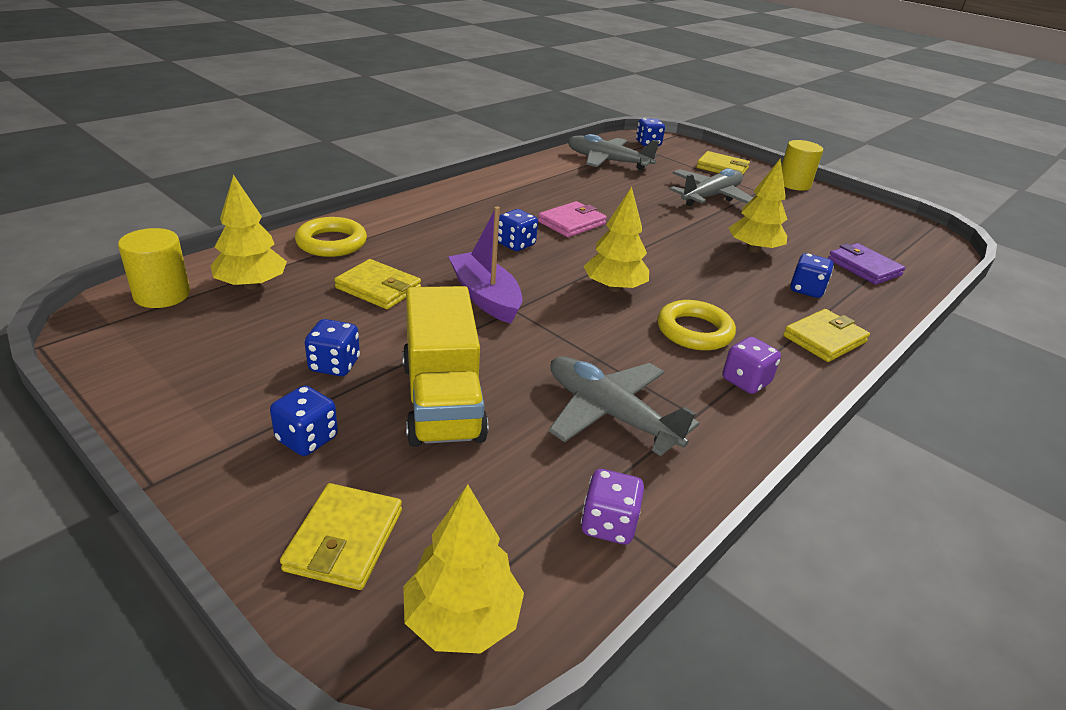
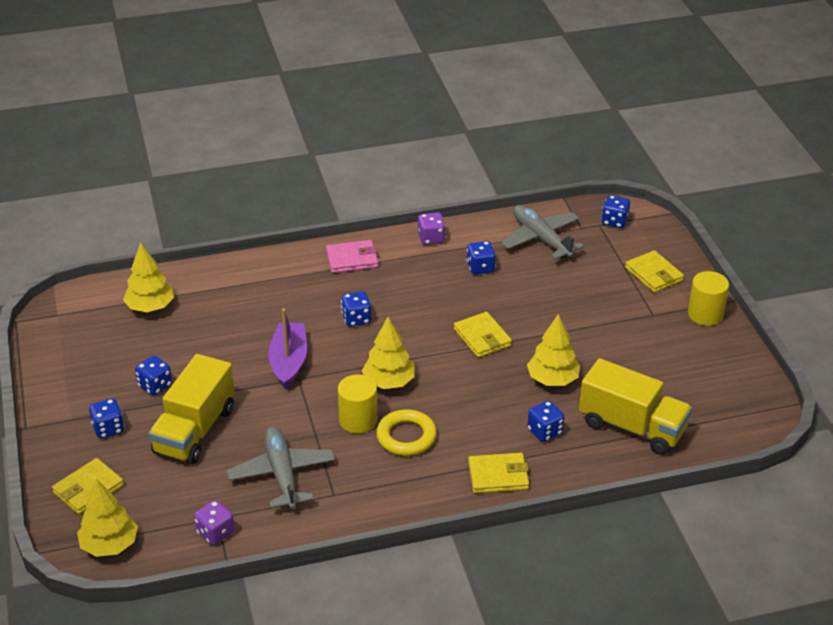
camera: 35 degrees right, 5 degrees up
yellow cylinder [118,228,190,308] -> yellow cylinder moved to [338,374,378,434]
yellow ring [295,217,367,257] -> none
yellow wallet [334,259,421,309] -> yellow wallet moved to [454,312,512,358]
pink wallet [538,201,607,237] -> pink wallet moved to [326,240,378,273]
grey plane [670,168,753,206] -> none
purple dice [723,337,781,394] -> purple dice moved to [418,212,446,245]
purple wallet [828,243,905,285] -> yellow truck [579,358,692,455]
none -> blue dice [466,241,495,275]

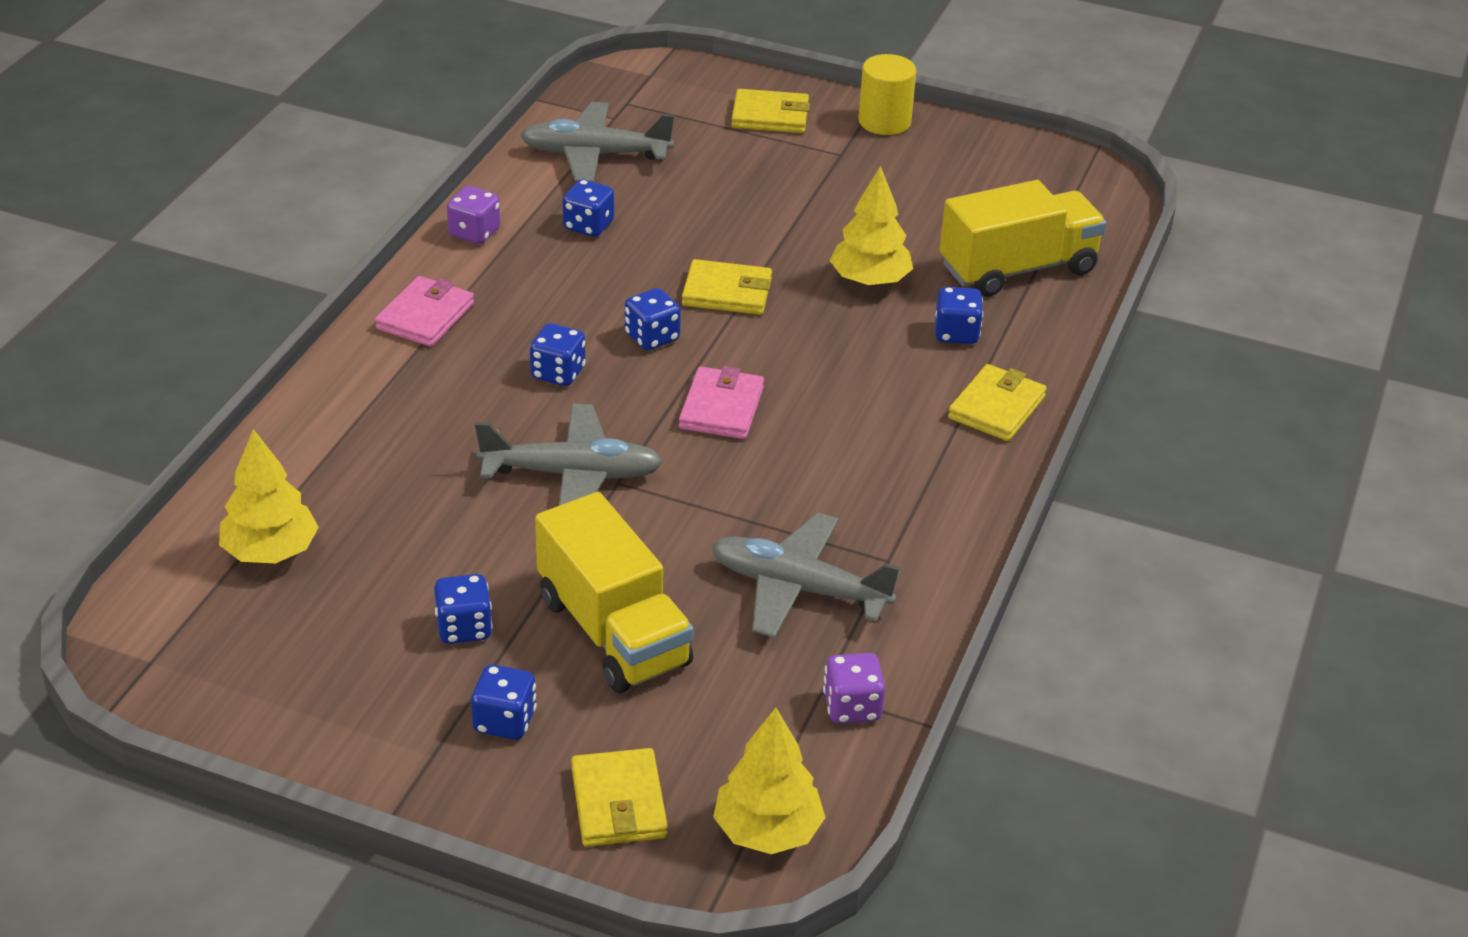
camera: 55 degrees left, 0 degrees up
purple boat [268,309,307,389] -> grey plane [475,404,663,506]
yellow cylinder [338,374,378,434] -> none
yellow tree [362,317,415,389] -> pink wallet [679,366,764,439]
yellow ring [376,409,437,456] -> none
blue dice [601,195,630,228] -> blue dice moved to [625,288,681,350]

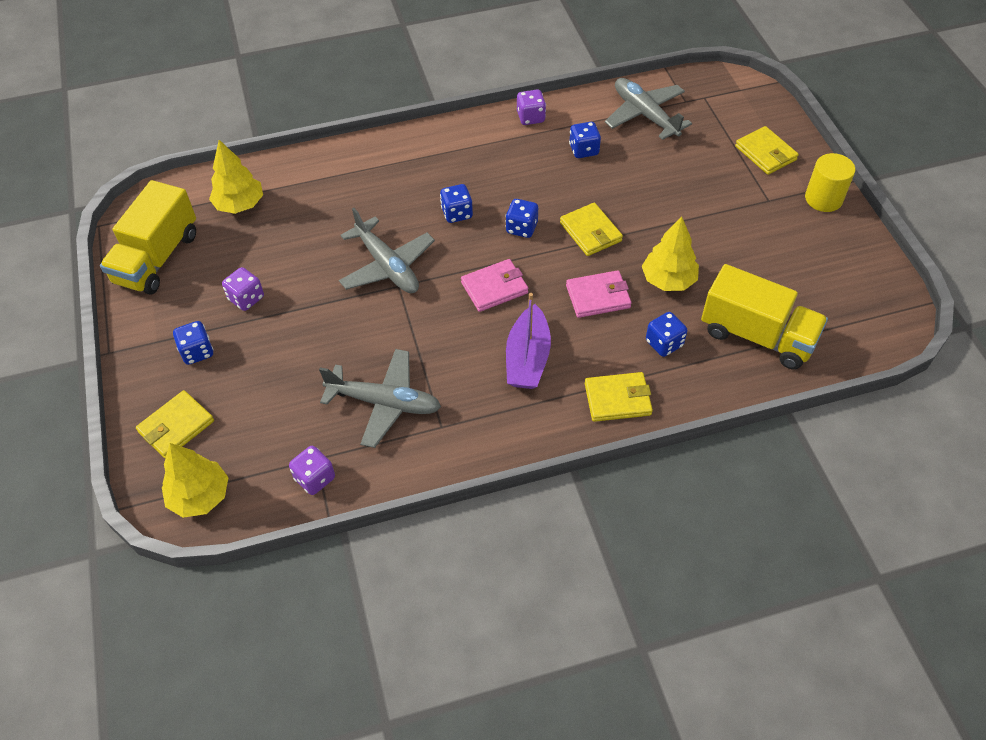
camera: 55 degrees right, 15 degrees up
pink wallet [375,276,474,347] -> pink wallet moved to [566,270,632,318]
blue dice [434,574,493,644] -> purple dice [222,267,264,311]
yellow truck [535,492,694,693] -> yellow truck moved to [100,180,196,295]
grey plane [711,512,900,638] -> grey plane turned 120 degrees clockwise [319,349,441,448]
none -> purple boat [506,293,551,389]

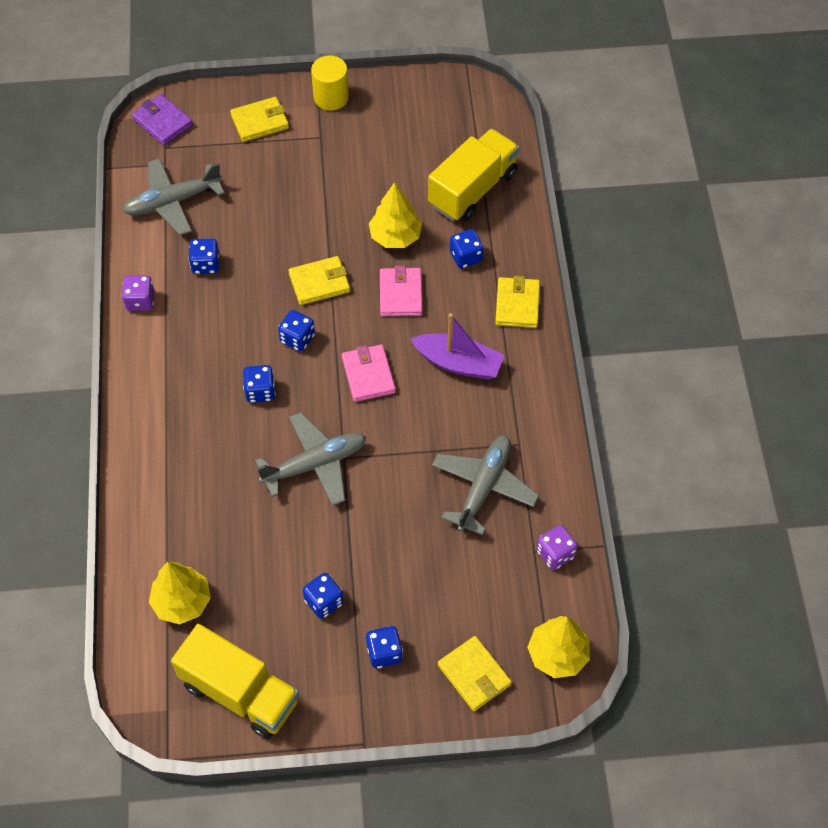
camera: 80 degrees left, 5 degrees up
purple dice [222,267,264,311] -> blue dice [303,573,343,619]
none -> purple wallet [132,94,193,145]

